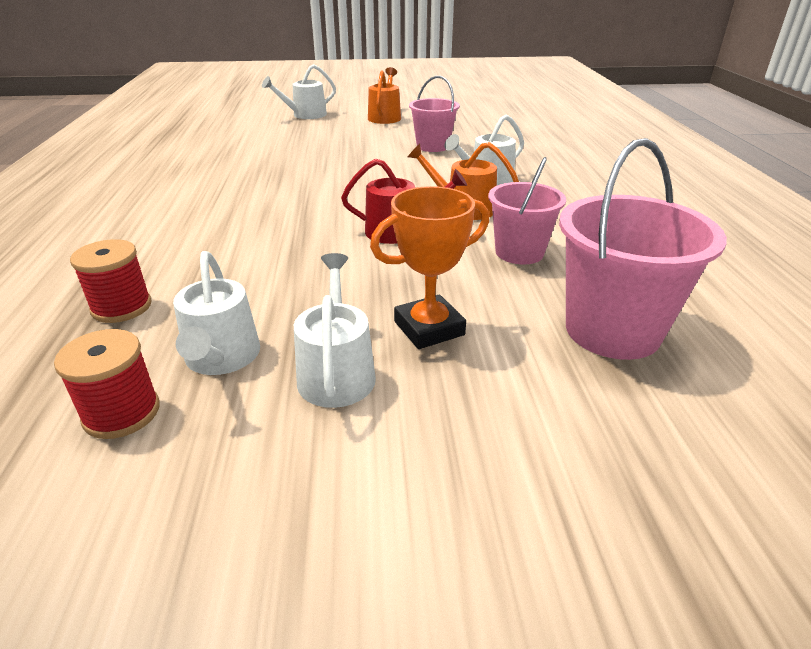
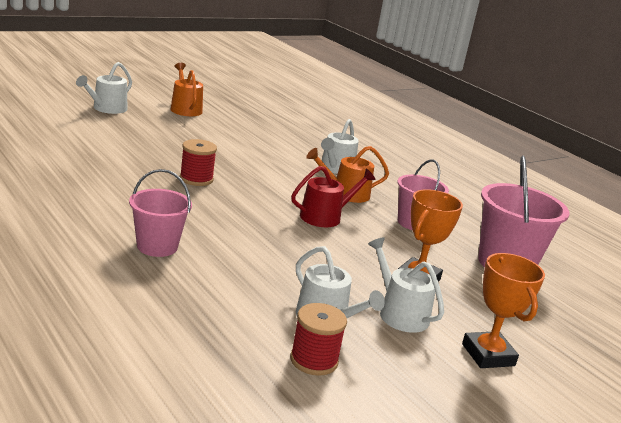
camera: 35 degrees left, 10 degrees down
red spool [70,239,152,323] -> red spool moved to [180,139,217,186]
pink bucket [409,76,460,152] -> pink bucket moved to [129,169,192,257]
none -> orange trophy [462,253,545,368]

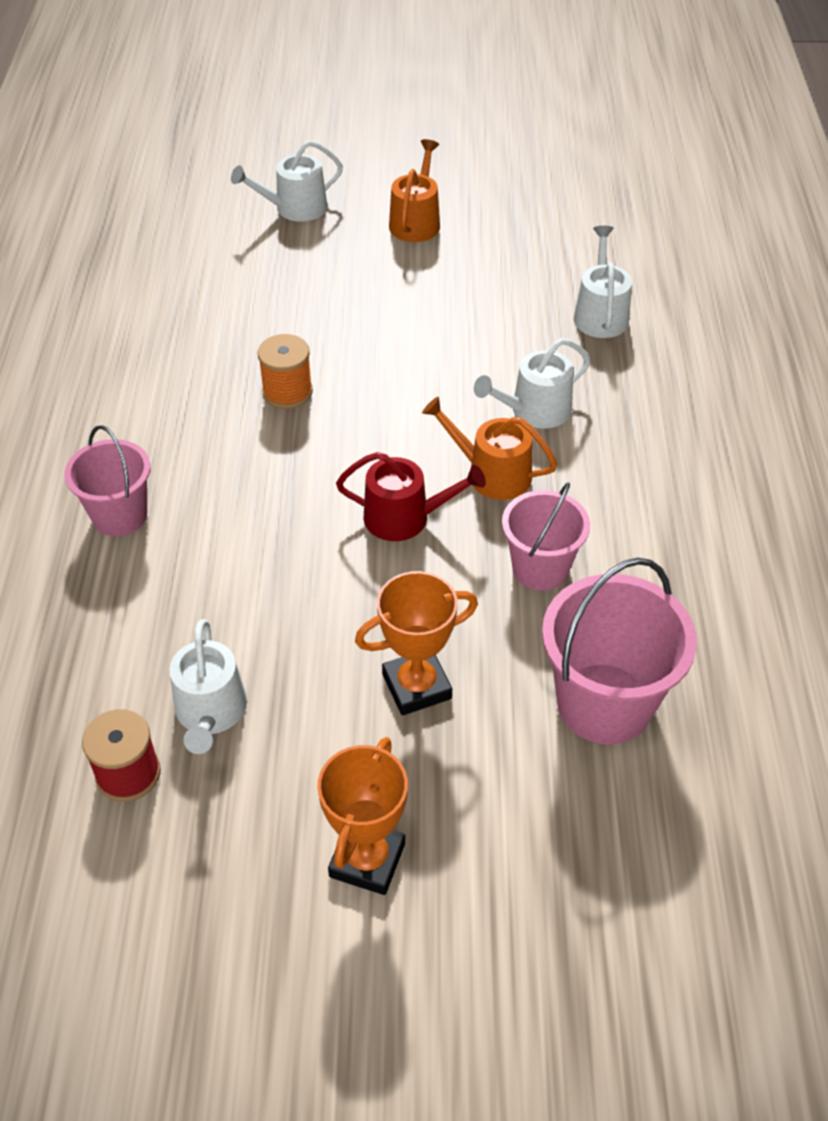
camera: 40 degrees right, 25 degrees up
red spool [180,139,217,186] -> orange spool [258,334,313,409]
white watering can [368,237,444,333] -> white watering can moved to [574,226,632,338]

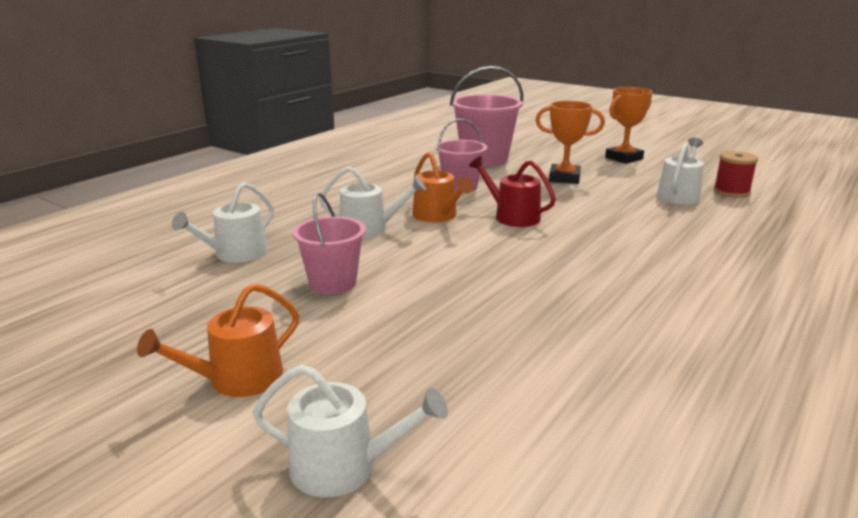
camera: 145 degrees left, 25 degrees down
pink bucket [64,425,151,537] -> pink bucket moved to [292,193,366,294]
orange spool [258,334,313,409] -> none

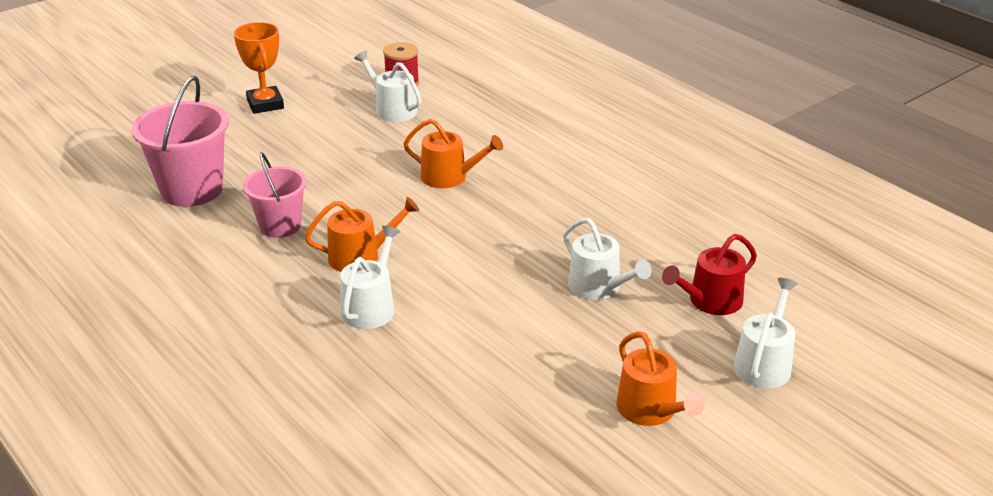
camera: 75 degrees left, 10 degrees up
white watering can [172,182,274,263] -> white watering can moved to [563,218,652,300]
pink bucket [292,193,366,294] -> none
red watering can [469,156,556,227] -> red watering can moved to [662,234,757,315]
orange trophy [535,101,605,184] -> none
none -> orange watering can [403,119,503,188]

